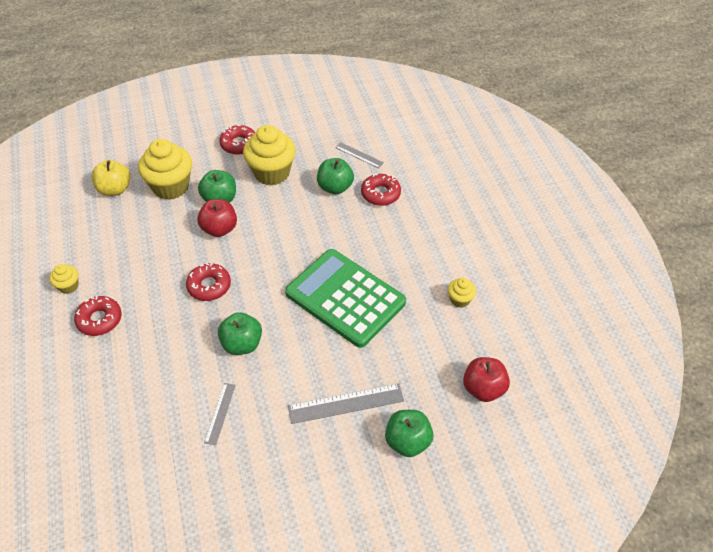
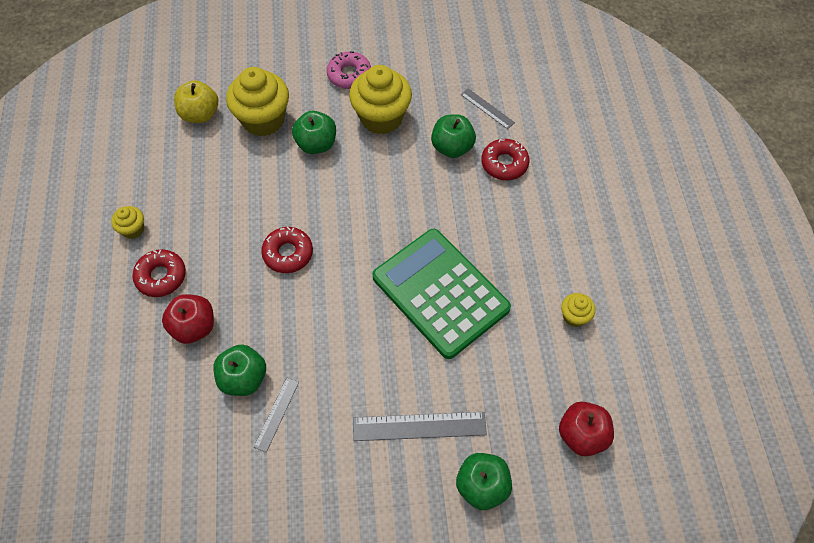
camera: 10 degrees right, 10 degrees up
red apple [197,199,237,237] -> red apple moved to [162,294,214,344]
green apple [218,312,262,355] -> green apple moved to [213,345,266,396]
red donut [219,125,255,155] -> pink donut [327,51,371,89]

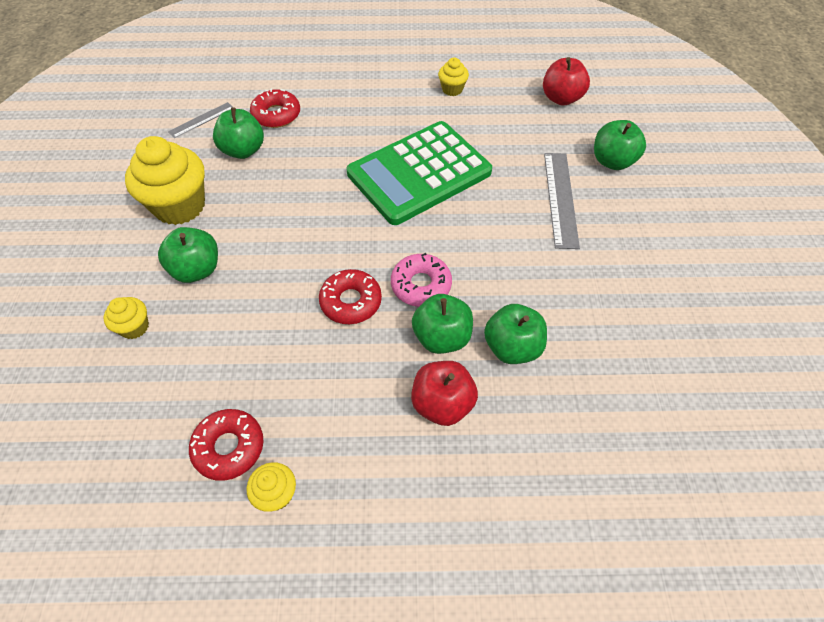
camera: 85 degrees left, 5 degrees down
red donut [132,249,186,297] -> red donut moved to [189,409,263,481]
yellow apple [174,80,218,123] -> none
yellow cupcake [226,67,289,136] -> yellow cupcake [104,297,149,339], size x0.48
grey ruler [254,378,299,452] -> none
pink donut [327,51,371,89] -> pink donut moved to [391,253,452,307]
none -> green apple [412,294,473,354]

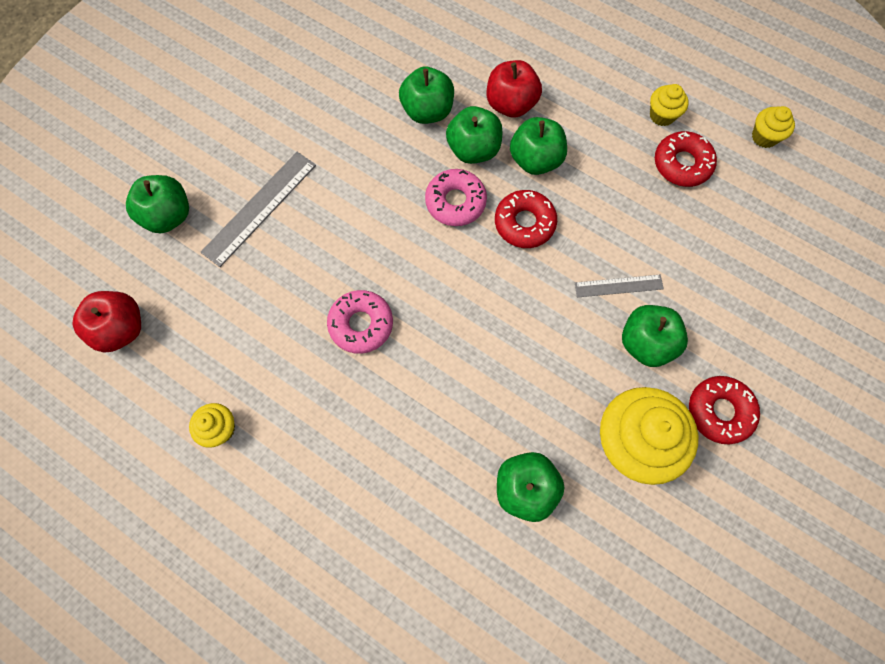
camera: 145 degrees left, 15 degrees up
yellow cupcake [104,297,149,339] -> yellow cupcake moved to [752,106,795,148]
grey ruler [168,102,232,138] -> grey ruler moved to [575,275,664,297]
red donut [250,89,300,128] -> red donut moved to [689,376,760,445]
green calculator [346,121,492,225] -> pink donut [327,290,393,354]
none -> green apple [510,117,567,175]

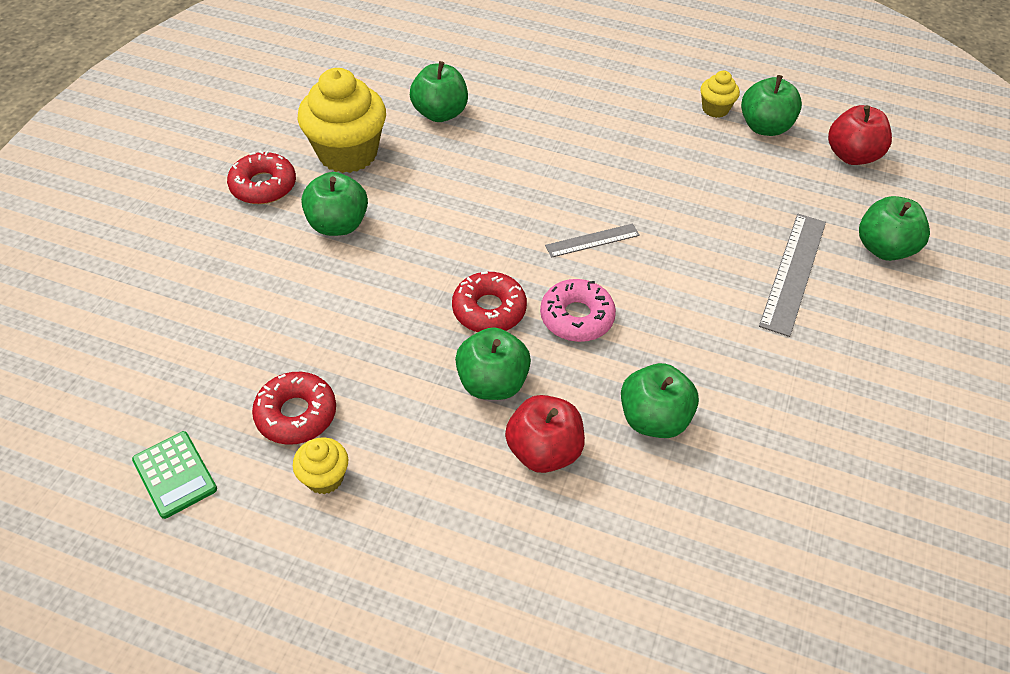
camera: 165 degrees right, 20 degrees down
pink donut [327,290,393,354] -> none
green apple [446,106,503,164] -> green apple moved to [741,75,802,136]
grey ruler [575,275,664,297] -> grey ruler moved to [545,224,640,258]
yellow cupcake [752,106,795,148] -> green calculator [132,431,217,519]

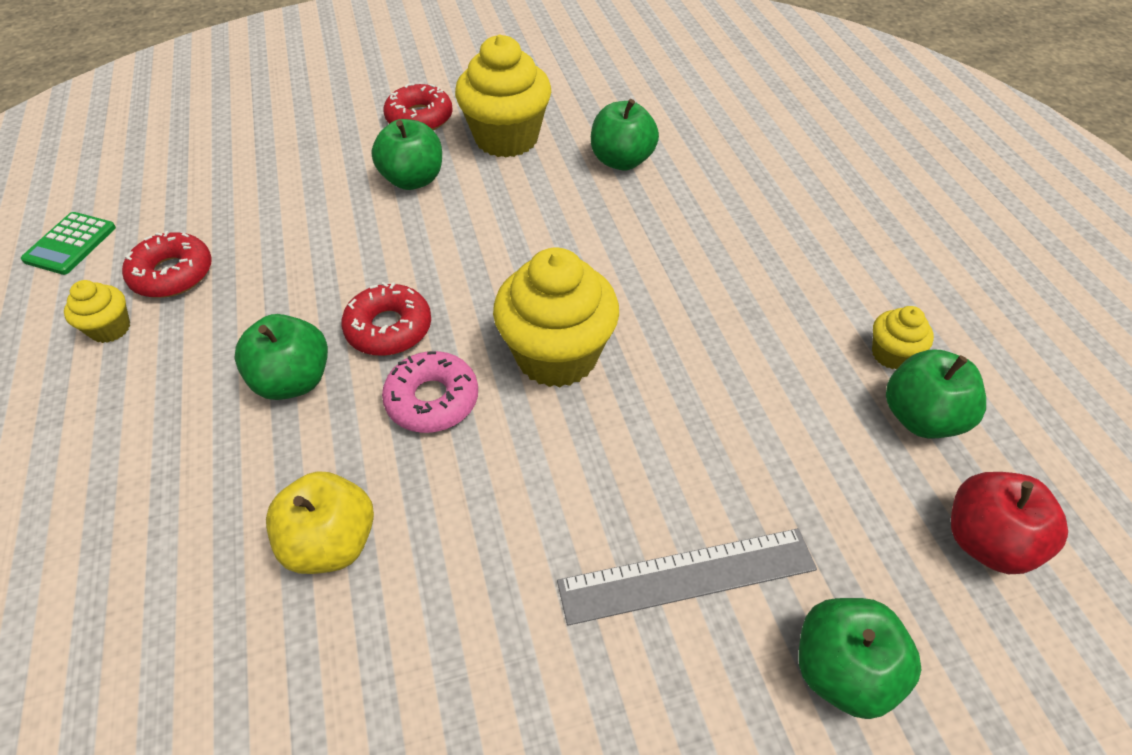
camera: 55 degrees right, 0 degrees up
red apple [505,395,585,473] -> none
grey ruler [545,224,640,258] -> yellow cupcake [493,248,619,388]
green apple [621,363,699,438] -> yellow apple [266,472,374,574]

